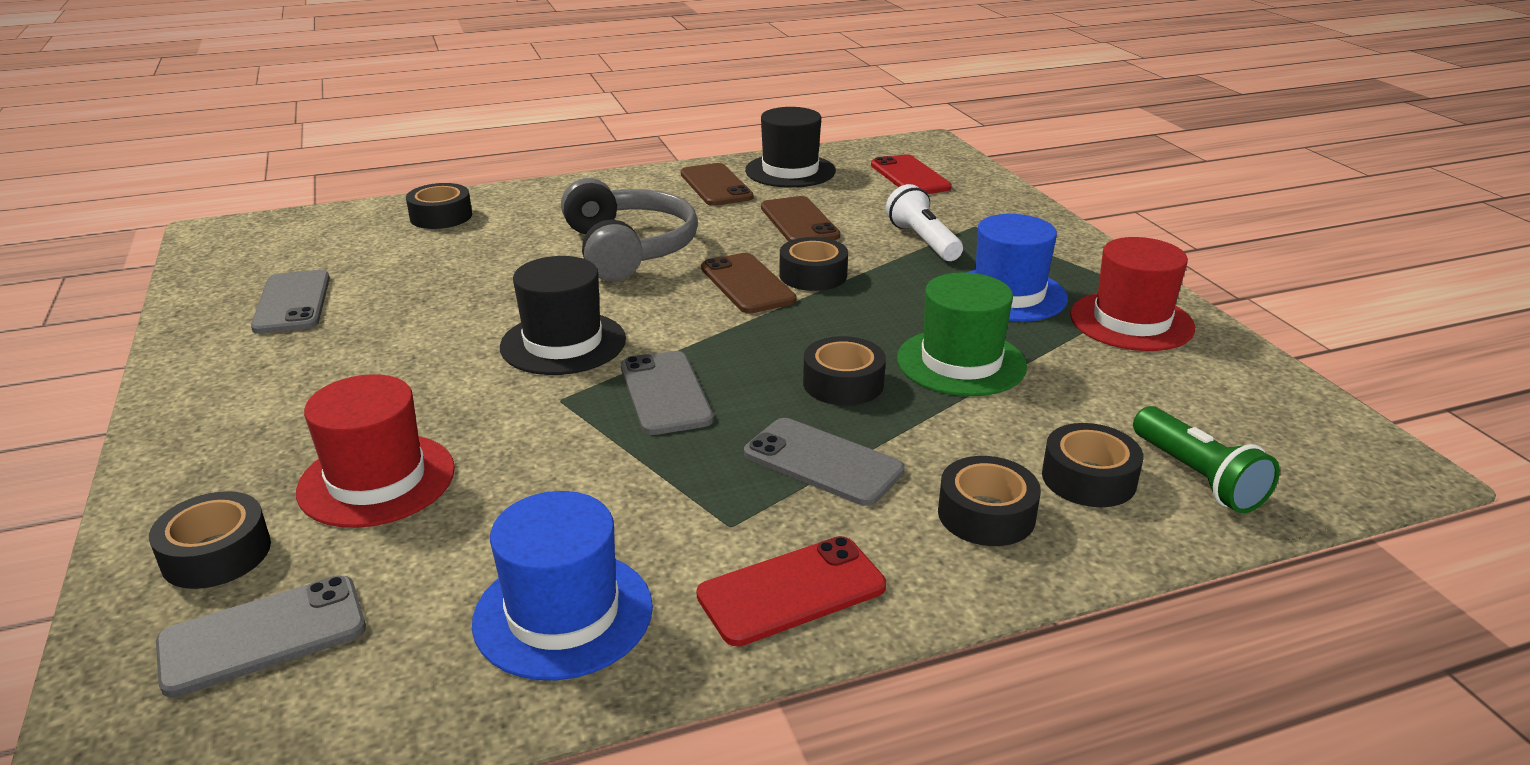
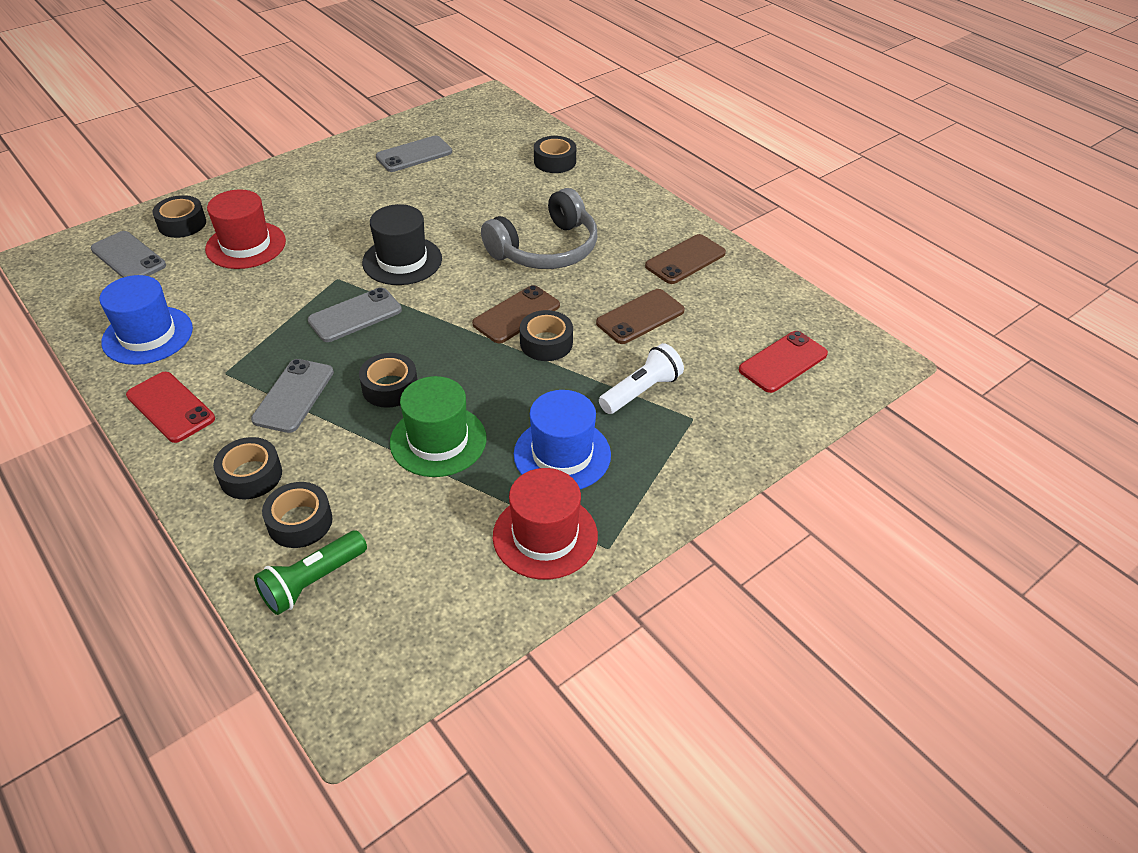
camera: 70 degrees right, 15 degrees up
black hat [745,107,836,188] -> none

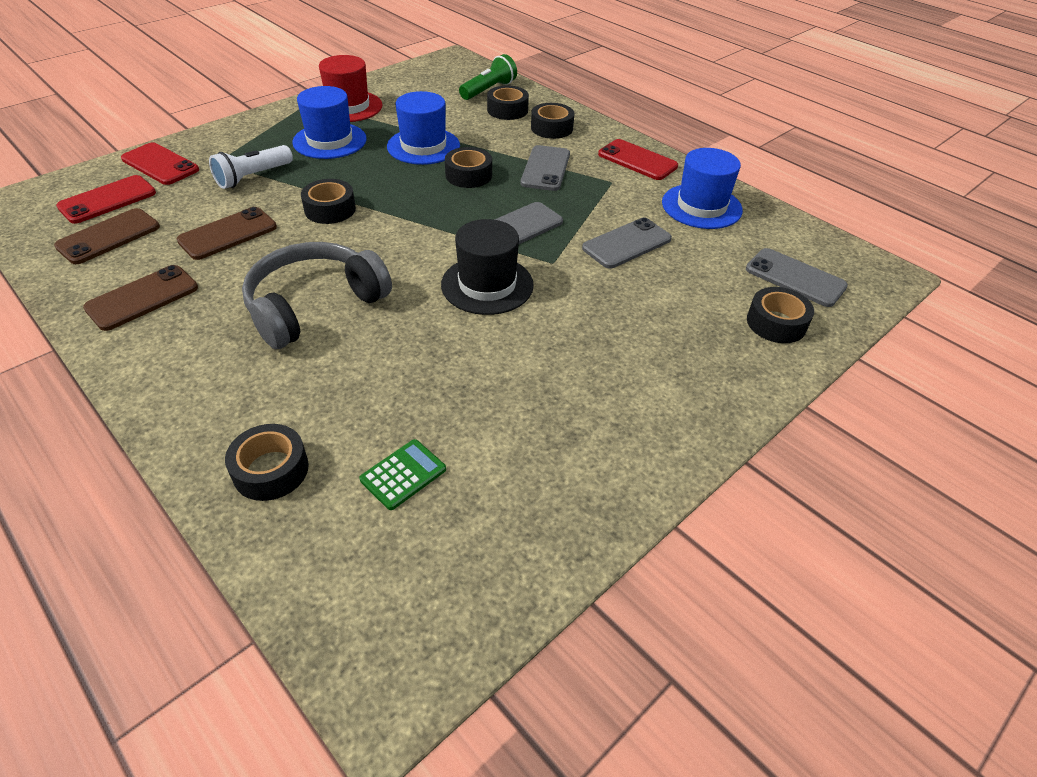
camera: 175 degrees right, 0 degrees up
red hat [205,189,286,269] -> none
grey phone [376,136,452,172] -> grey phone moved to [582,217,672,268]
green hat [390,376,487,477] -> blue hat [387,91,460,165]
brown phone [472,285,560,343] -> brown phone moved to [54,208,160,264]
none -> red phone [121,142,199,185]
none -> green calculator [359,439,446,510]

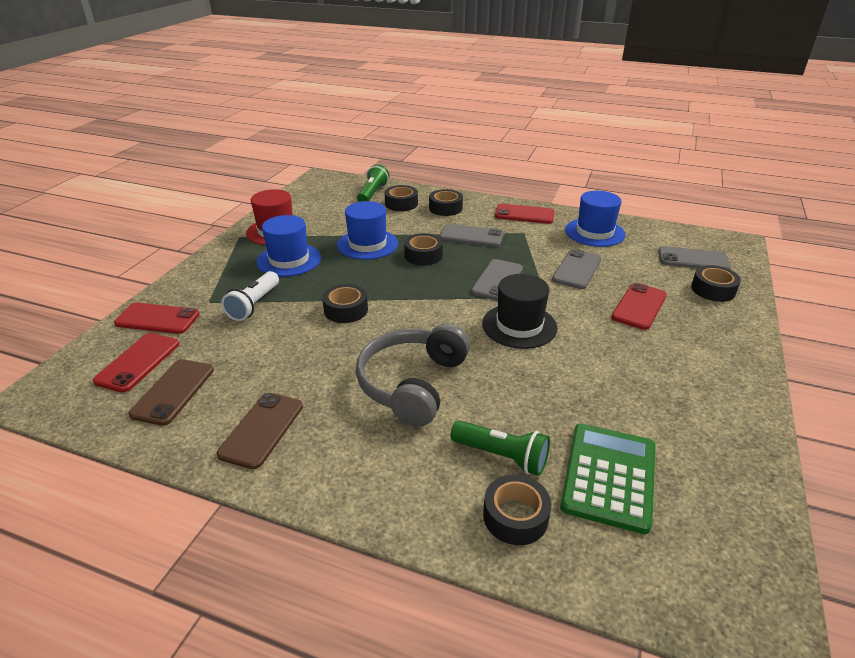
camera: 25 degrees left, 10 degrees down
brown phone [177,207,277,260] -> none
green calculator [359,439,446,510] -> green calculator [560,424,655,534], size x1.92
grey phone [521,145,570,191] -> grey phone turned 60 degrees counterclockwise [439,224,504,247]
none -> green flashlight [450,420,550,476]
none -> red phone [611,283,667,330]

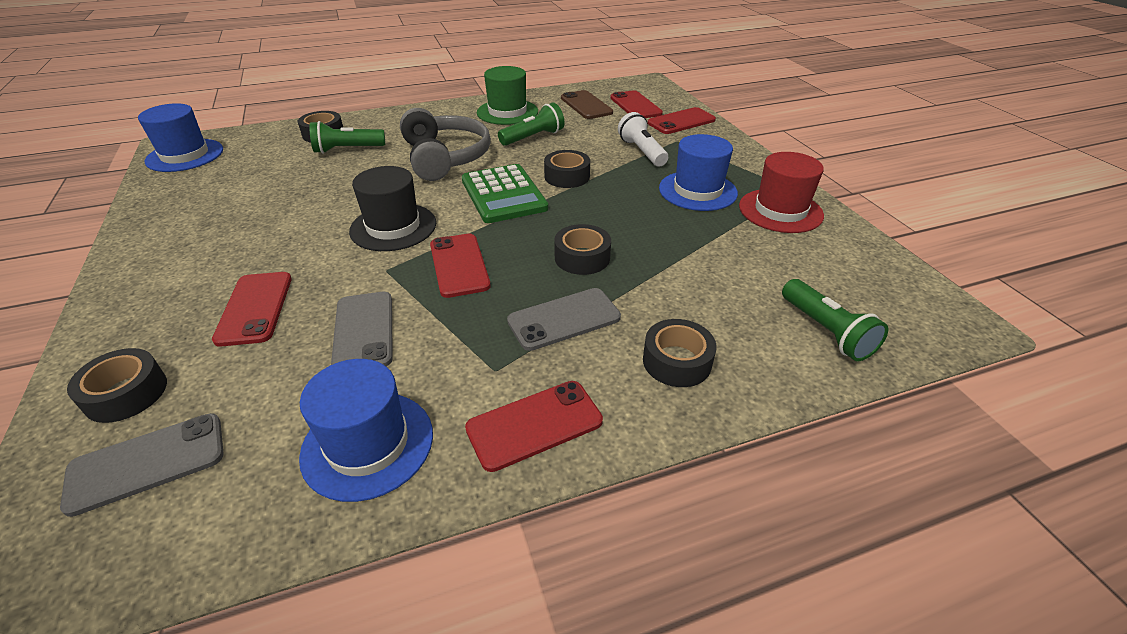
camera: 140 degrees right, 5 degrees up
brown phone [217,393,303,469] -> green hat [477,66,538,125]
blue hat [337,201,398,260] -> blue hat moved to [138,103,223,172]
black tape [384,185,418,211] -> none
grey phone [471,259,523,301] -> red phone [430,234,491,298]
green calculator [560,424,655,534] -> green calculator moved to [462,164,548,223]
none -> green flashlight [498,103,564,146]

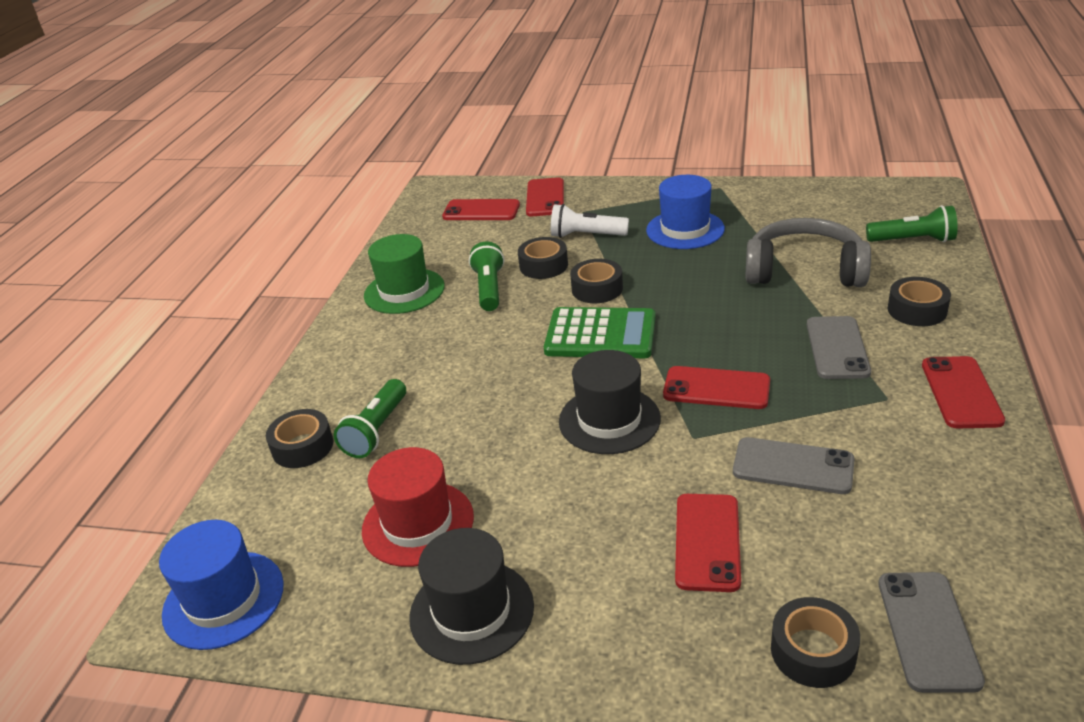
camera: 55 degrees left, 5 degrees down
red phone [212,272,292,347] -> red phone turned 75 degrees clockwise [675,494,741,592]
blue hat [299,359,433,502] -> none
grey headphones [400,108,491,181] -> grey headphones moved to [745,218,871,287]
black tape [554,224,611,275] -> black tape moved to [518,237,568,279]
brown phone [561,90,613,119] -> none
red hat [739,152,824,233] -> red hat moved to [362,447,474,567]
none -> black hat [409,528,534,665]

